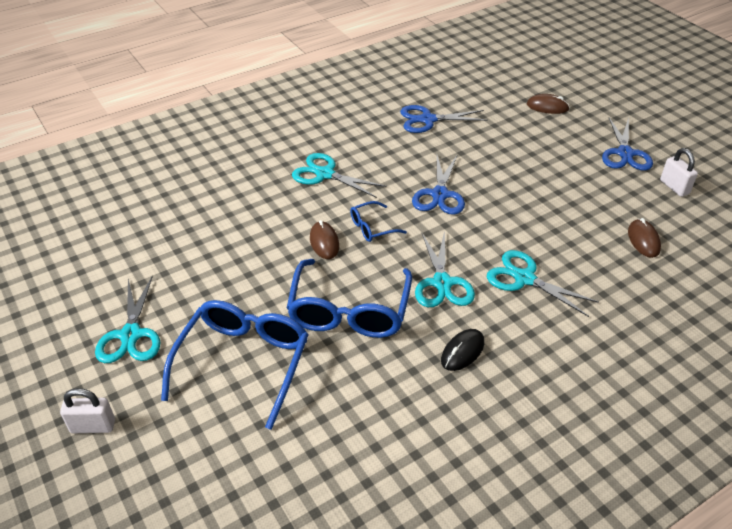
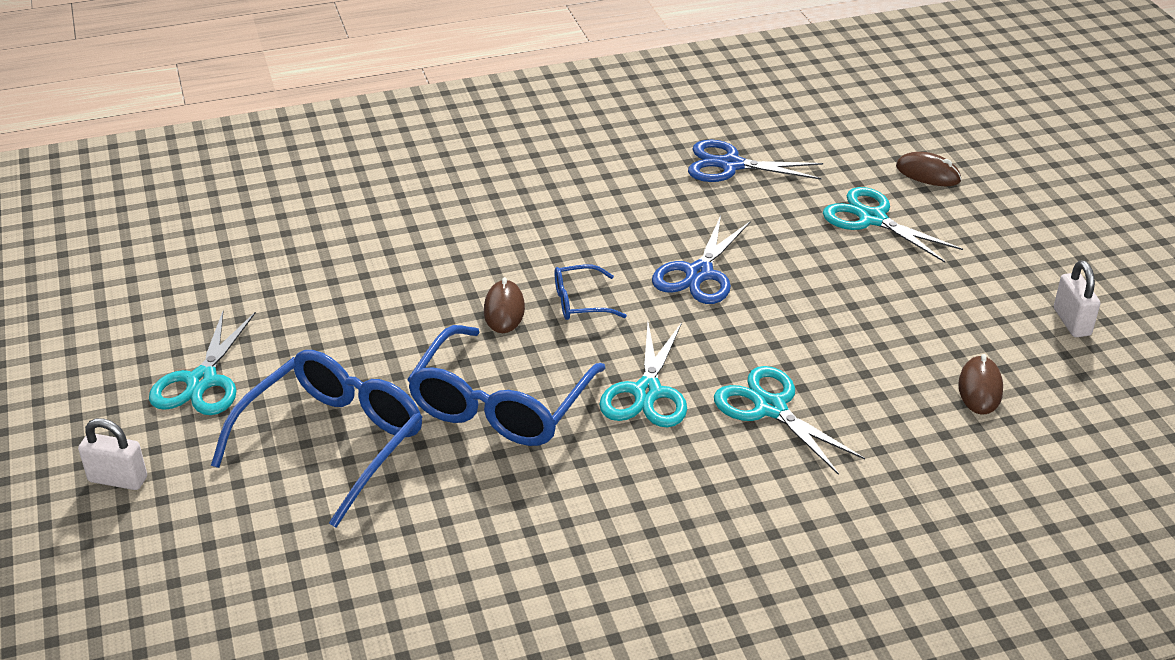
camera: 15 degrees right, 5 degrees down
turquoise scissors [292,153,387,198] -> turquoise scissors moved to [823,187,963,263]
black mouse [441,329,484,371] -> none
blue scissors [602,118,653,171] -> none

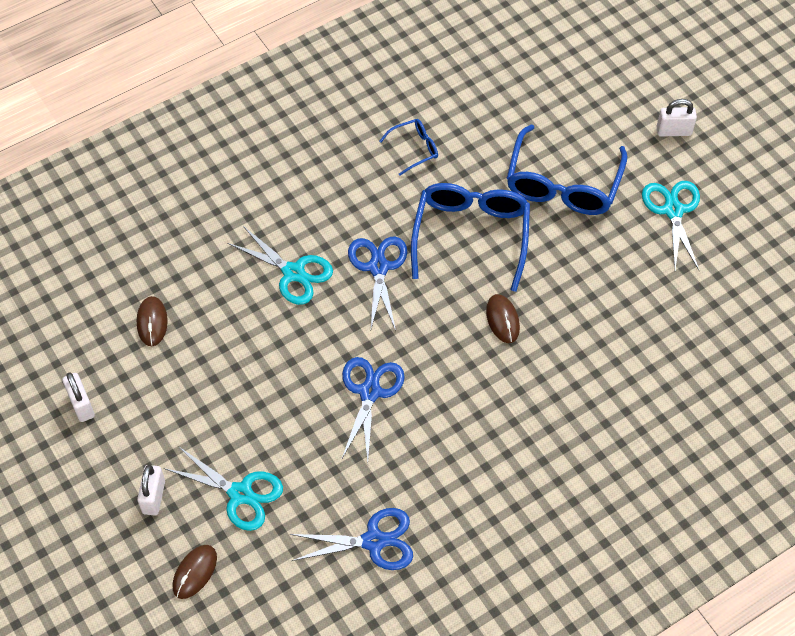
camera: 165 degrees right, 20 degrees up
blue glasses [555,265,627,320] -> blue glasses moved to [379,119,438,176]
turquoise scissors [599,323,687,427] -> blue scissors [348,237,407,332]
brown mouse [896,152,961,186] -> brown mouse turned 75 degrees counterclockwise [173,545,217,599]
none -> white padlock [137,465,165,516]

